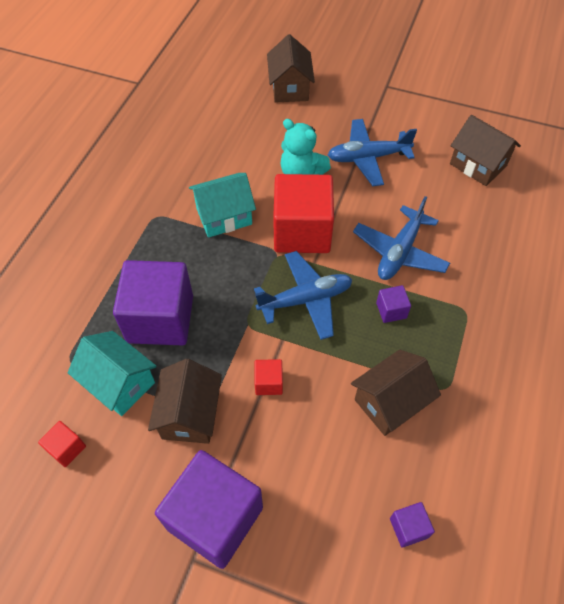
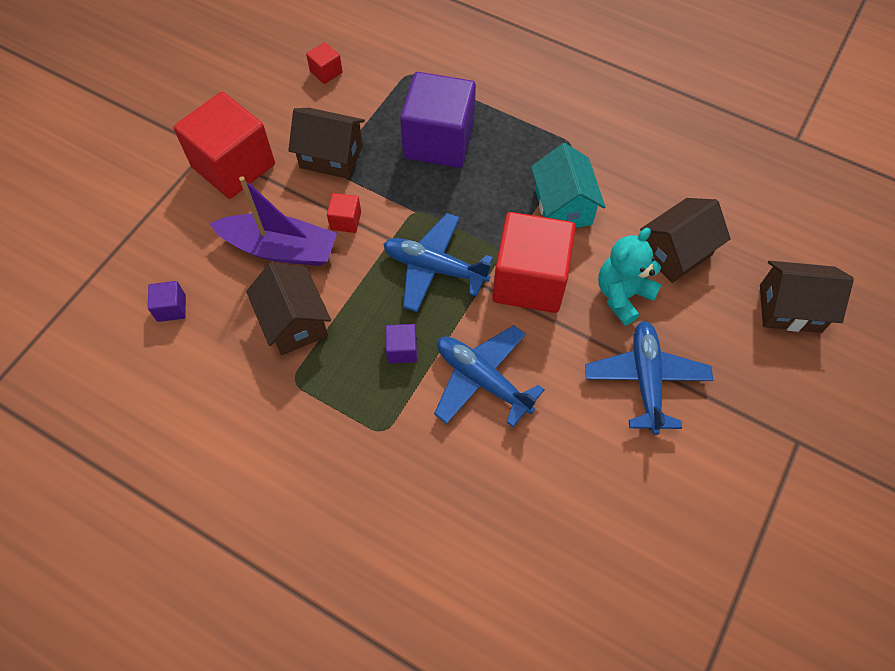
camera: 100 degrees right, 5 degrees up
turquoise house [68,331,157,416] -> none
purple cube [155,450,263,569] -> red cube [173,92,275,199]
blue plane [254,251,352,340] -> blue plane turned 120 degrees clockwise [383,213,493,312]
brown house [450,115,521,186] -> brown house moved to [640,198,731,283]
none -> purple boat [209,176,337,266]

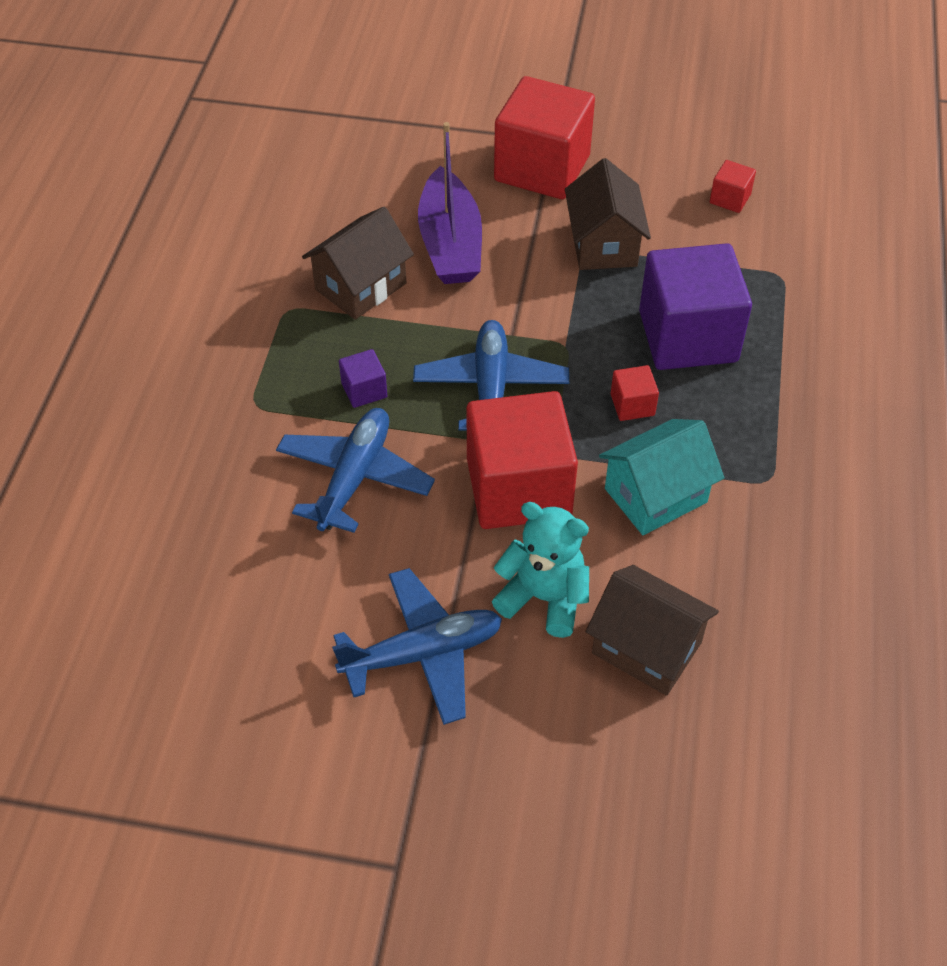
camera: 70 degrees right, 10 degrees down
purple cube [148,281,186,322] -> none
red cube [327,193,361,233] -> red cube moved to [611,365,659,421]
brown house [760,261,854,333] -> none

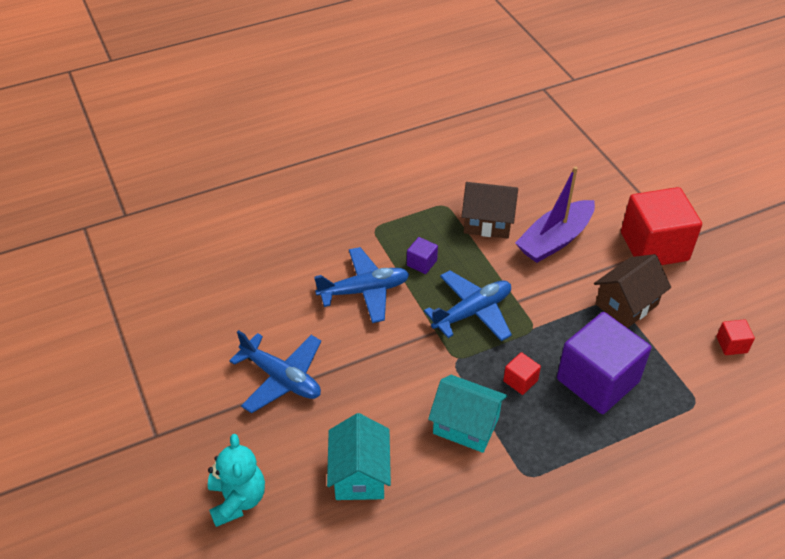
camera: 55 degrees right, 5 degrees down
red cube [466,391,578,529] -> none
turquoise teddy bear [492,502,589,638] -> turquoise teddy bear moved to [208,434,265,527]
brown house [586,565,719,696] -> turquoise house [327,413,391,500]

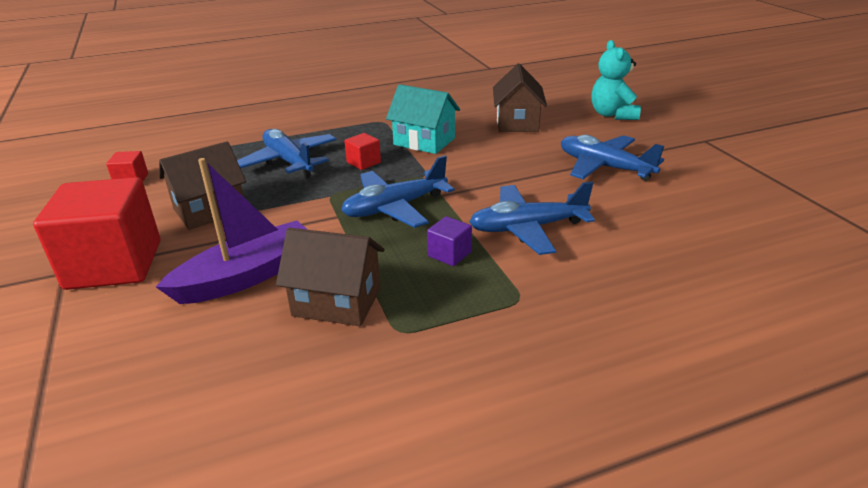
camera: 175 degrees left, 15 degrees down
turquoise house [327,413,391,500] -> brown house [493,64,547,132]
purple cube [557,312,651,414] -> blue plane [237,129,336,178]

